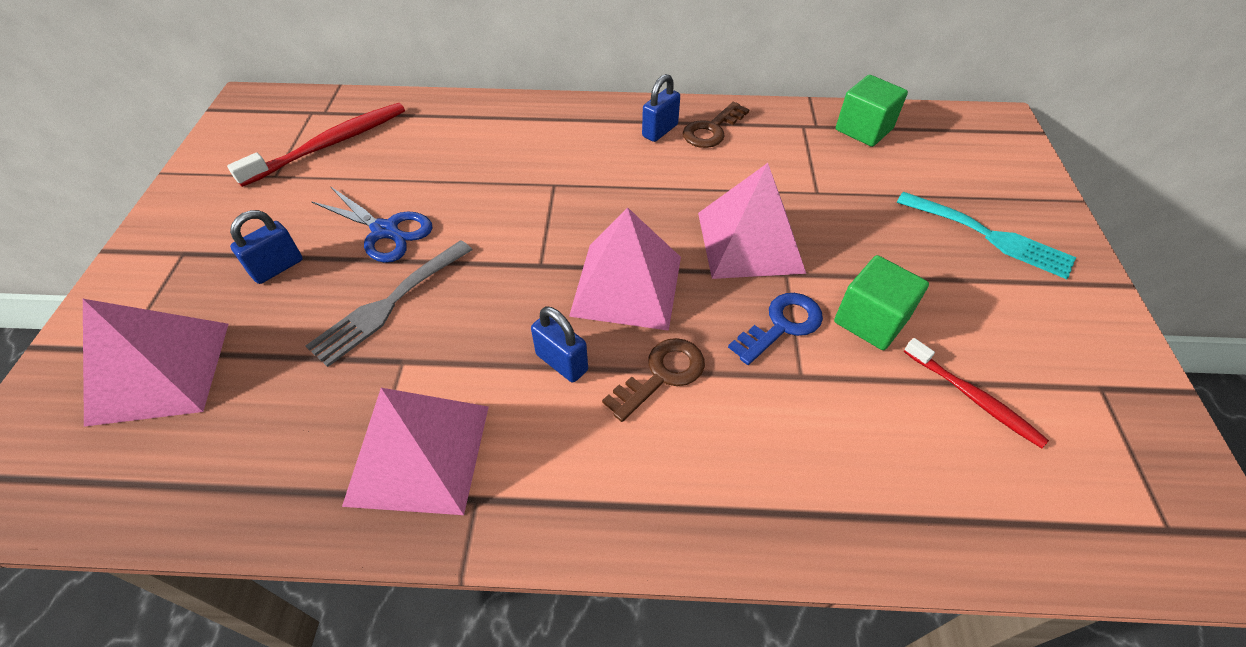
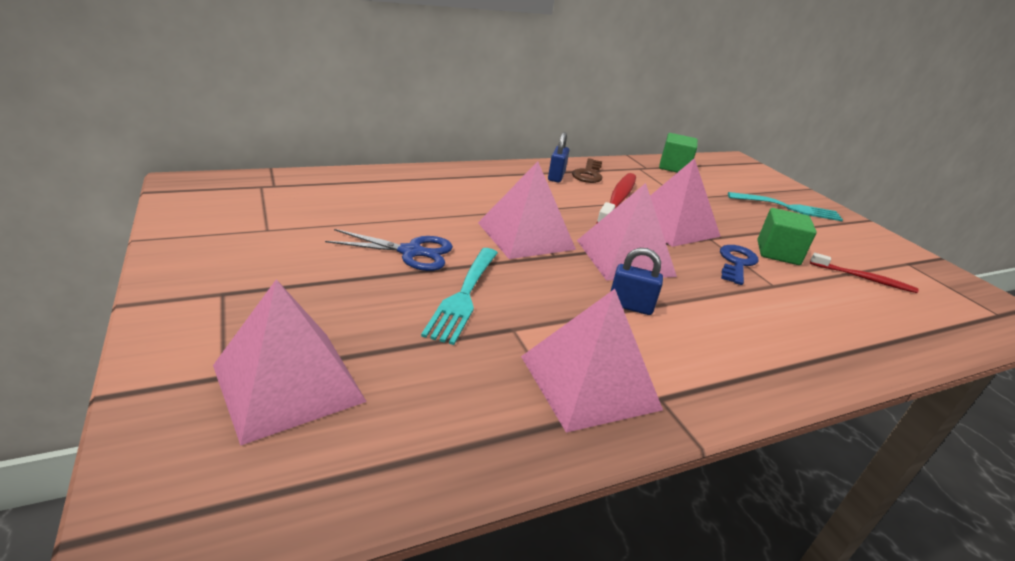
camera: 30 degrees left, 20 degrees down
red toothbrush [227,103,405,187] -> red toothbrush moved to [596,173,636,224]
blue padlock [230,210,303,284] -> none
grey fork [306,240,472,367] -> turquoise fork [421,248,498,345]
brown key [602,338,705,422] -> none
none -> pink pyramid [478,161,576,259]

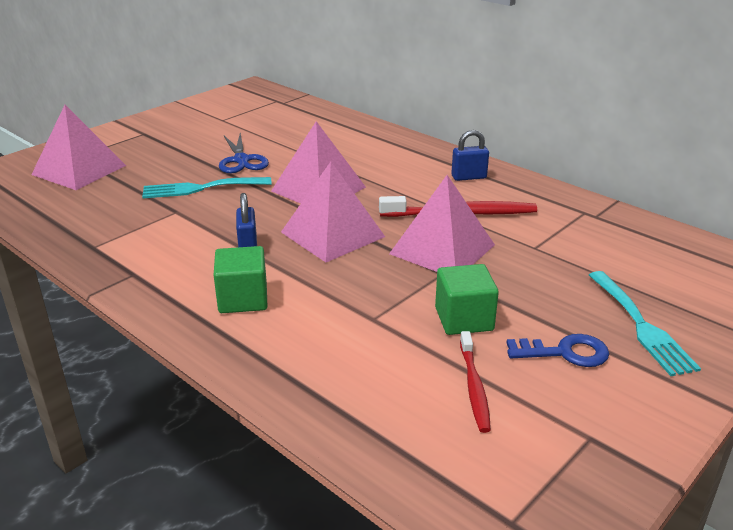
camera: 70 degrees right, 0 degrees up
pink pyramid [521,289,663,433] -> none
brown key [572,158,602,183] -> none
green cube [659,133,698,172] -> green cube moved to [214,246,267,313]
blue key [720,245,759,285] -> blue key moved to [506,334,609,367]

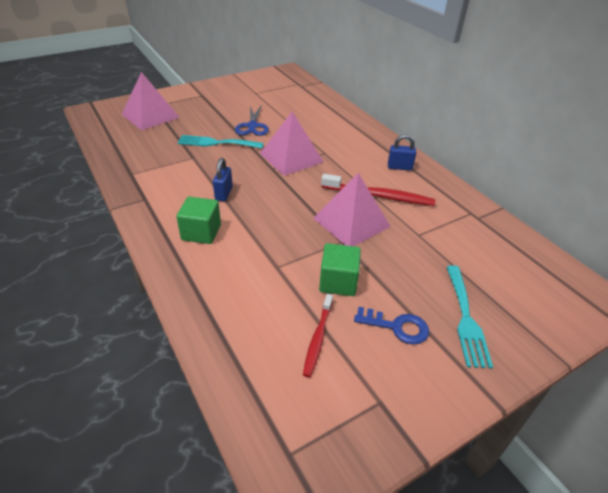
camera: 15 degrees right, 10 degrees up
pink pyramid [281,162,385,262] -> none

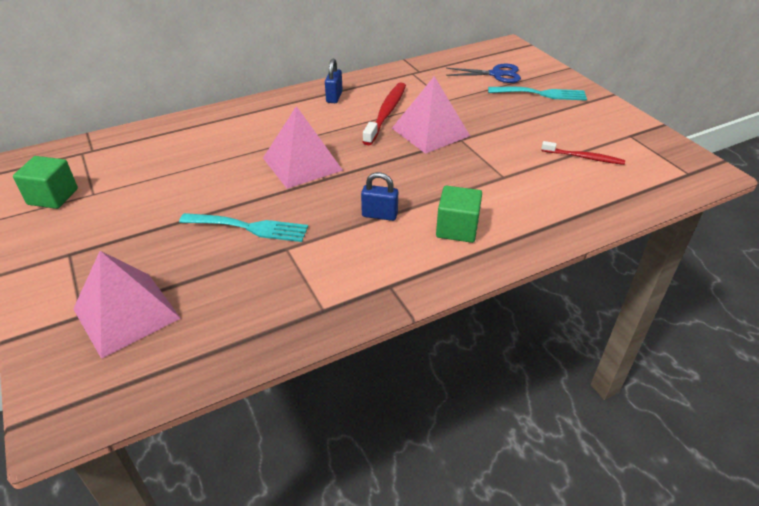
camera: 85 degrees left, 0 degrees up
turquoise fork [178,135,264,149] -> turquoise fork turned 90 degrees counterclockwise [179,213,308,242]
blue scissors [235,105,269,136] -> blue scissors moved to [446,64,521,83]
green cube [319,243,361,296] -> green cube moved to [13,156,78,209]
blue key [354,307,429,344] -> none

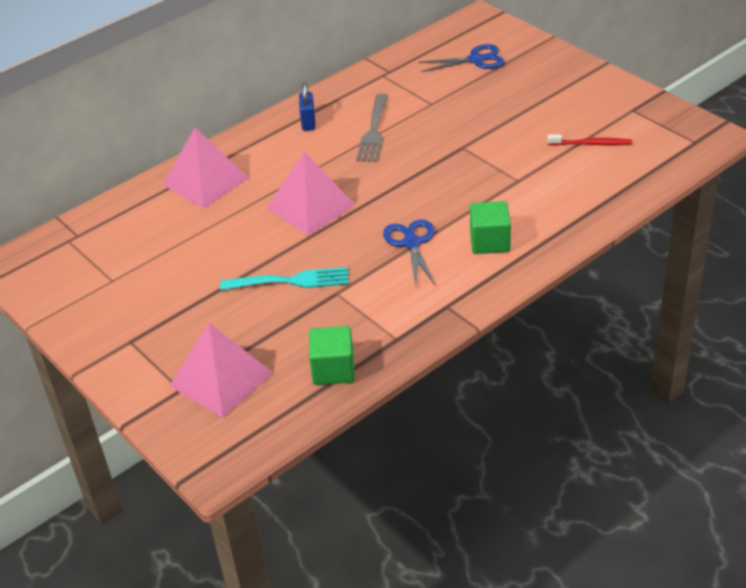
camera: 10 degrees left, 0 degrees up
green cube [13,156,78,209] -> green cube moved to [309,326,354,385]
blue padlock [361,172,398,221] -> blue scissors [383,219,436,286]
red toothbrush [363,82,406,145] -> grey fork [356,94,388,162]
pink pyramid [392,76,470,154] -> pink pyramid moved to [163,127,249,209]
turquoise fork [488,87,587,101] -> none

